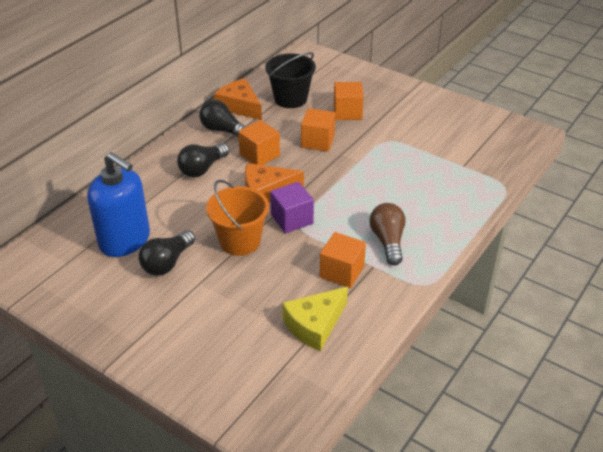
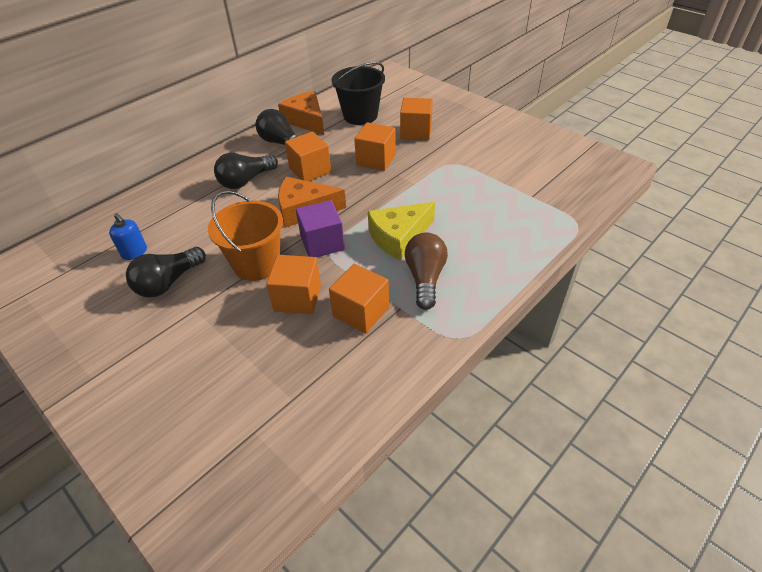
camera: 10 degrees right, 5 degrees up
blue soap dispenser [87,152,150,257] -> blue soap dispenser [109,213,147,260], size x0.42
yellow cheese [282,287,348,351] -> yellow cheese moved to [368,202,435,260]
none -> orange cube [266,255,321,314]

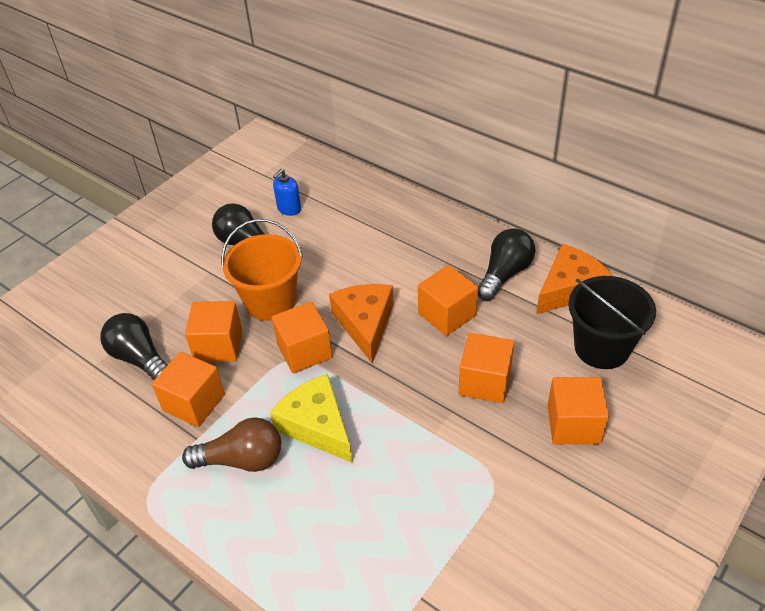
camera: 85 degrees right, 0 degrees up
black light bulb [214,153,278,189] -> black light bulb moved to [100,313,168,380]
purple cube [296,200,345,257] -> orange cube [271,302,333,373]

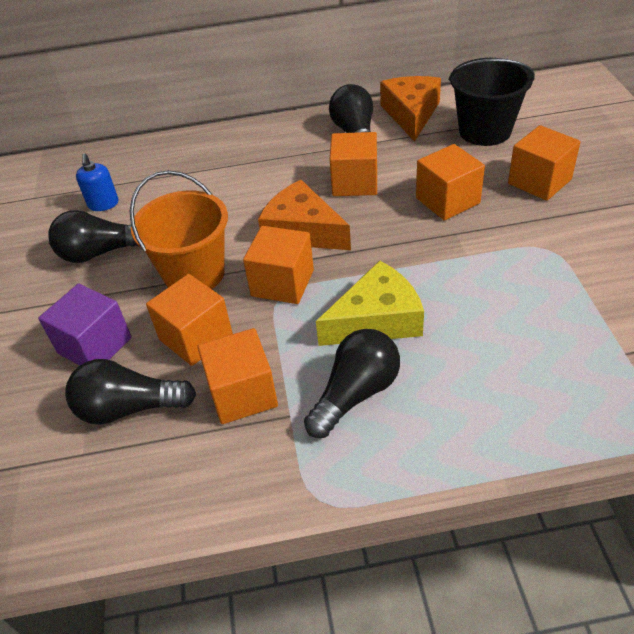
camera: 45 degrees left, 0 degrees up
brown light bulb [182,417,281,472] -> black light bulb [304,329,400,438]
yellow cheese [270,374,353,463] -> yellow cheese turned 150 degrees clockwise [316,260,424,346]
none -> purple cube [38,284,132,366]

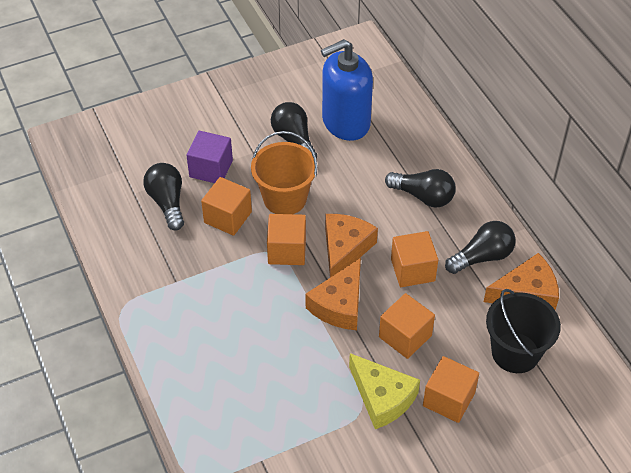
camera: 70 degrees right, 5 degrees up
blue soap dispenser [76,153,119,211] -> blue soap dispenser [321,39,373,141], size x2.39
orange cube [198,328,278,424] -> none
black light bulb [304,329,400,438] -> black light bulb moved to [385,169,456,208]
yellow cheese [316,260,424,346] -> yellow cheese moved to [349,353,420,429]
none -> orange cheese [305,258,361,330]

